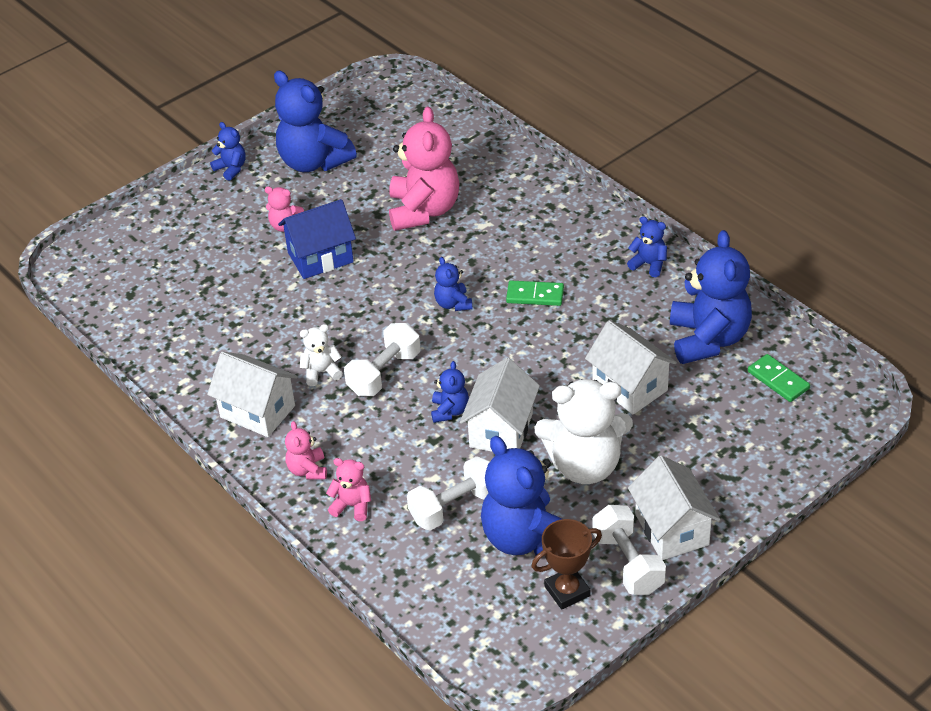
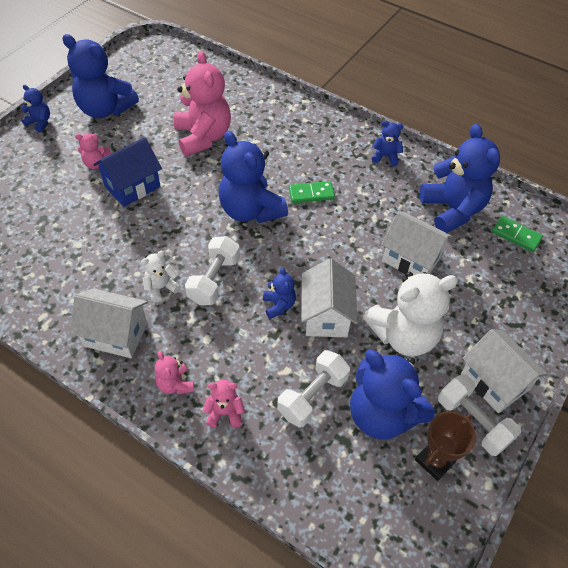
camera: 20 degrees left, 10 degrees up
blue teddy bear [434,257,473,311] -> blue teddy bear [219,131,288,223], size x2.12

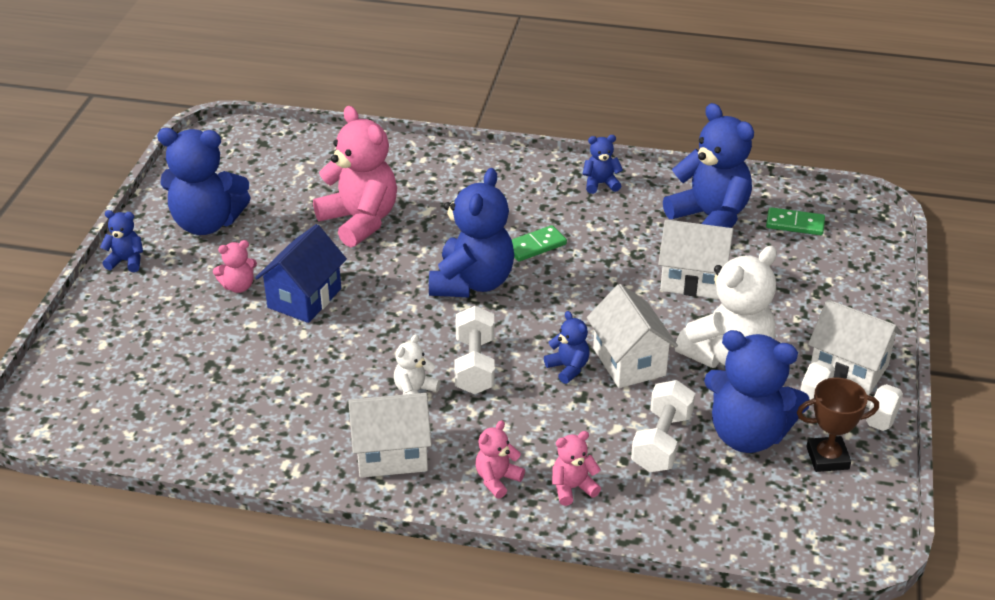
camera: 20 degrees left, 15 degrees down
pink teddy bear [155,351,194,395] -> pink teddy bear turned 90 degrees clockwise [475,420,525,499]
blue teddy bear [219,131,288,223] -> blue teddy bear turned 105 degrees counterclockwise [429,168,514,297]
brown trophy [415,412,476,481] -> brown trophy turned 60 degrees clockwise [797,378,879,472]

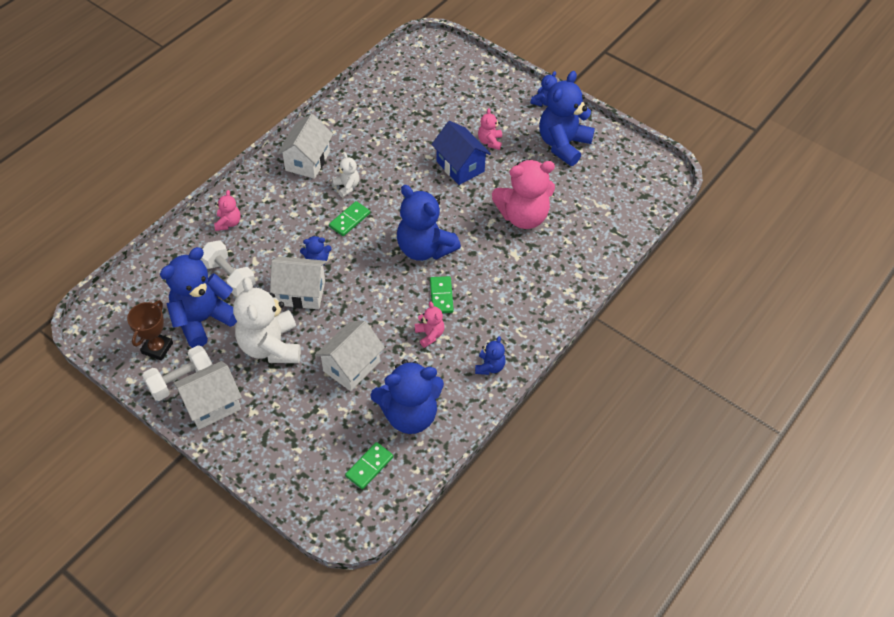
camera: 115 degrees right, 15 degrees up
white dumbbell [454,306,495,394] -> green domino [329,201,370,236]
pink teddy bear [475,420,525,499] -> pink teddy bear moved to [415,302,444,348]

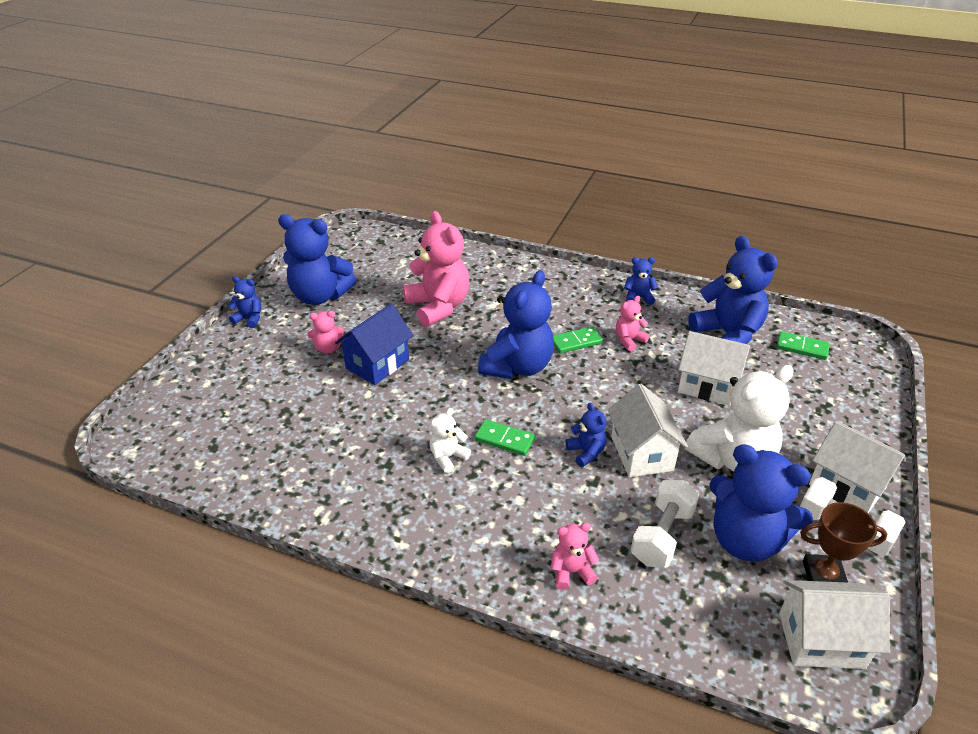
camera: 105 degrees left, 15 degrees down
white house [277,114,333,179] -> white house moved to [779,580,890,669]

